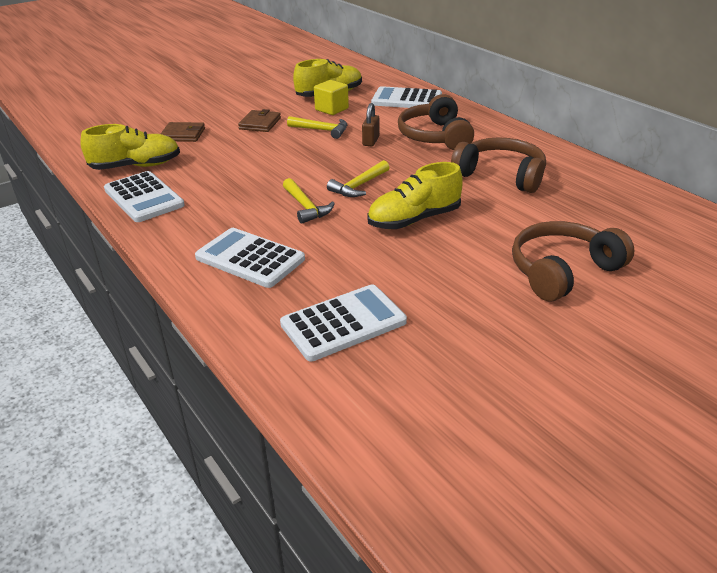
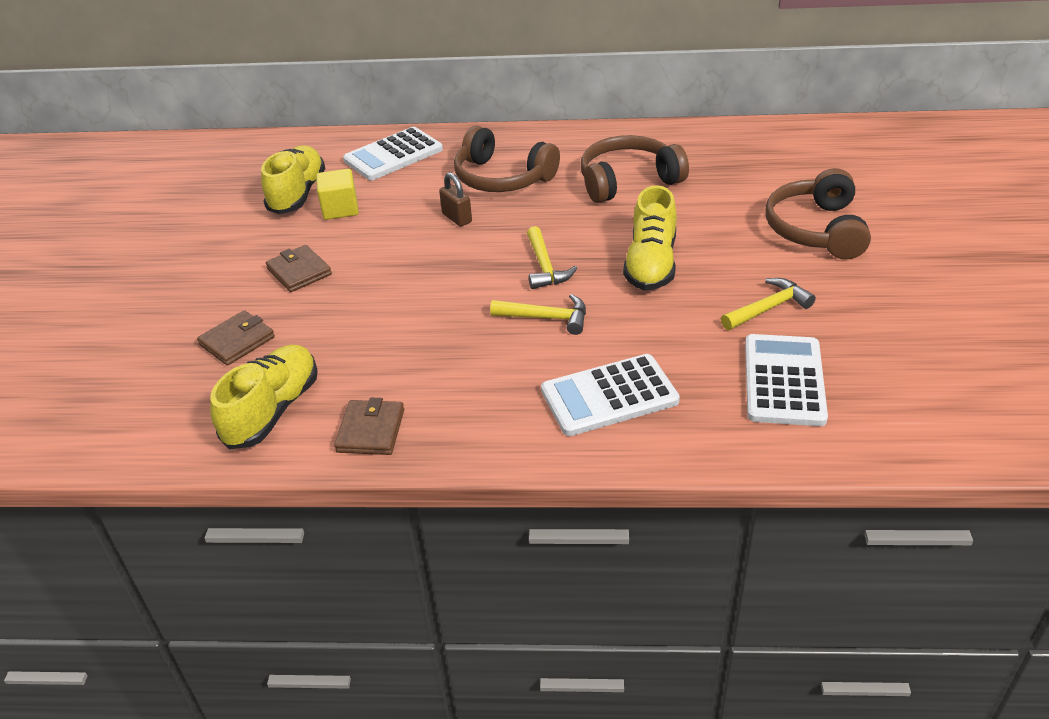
camera: 50 degrees left, 5 degrees up
white calculator [104,171,185,222] -> brown wallet [334,398,404,455]
yellow hammer [287,116,347,139] -> yellow hammer moved to [721,278,816,330]

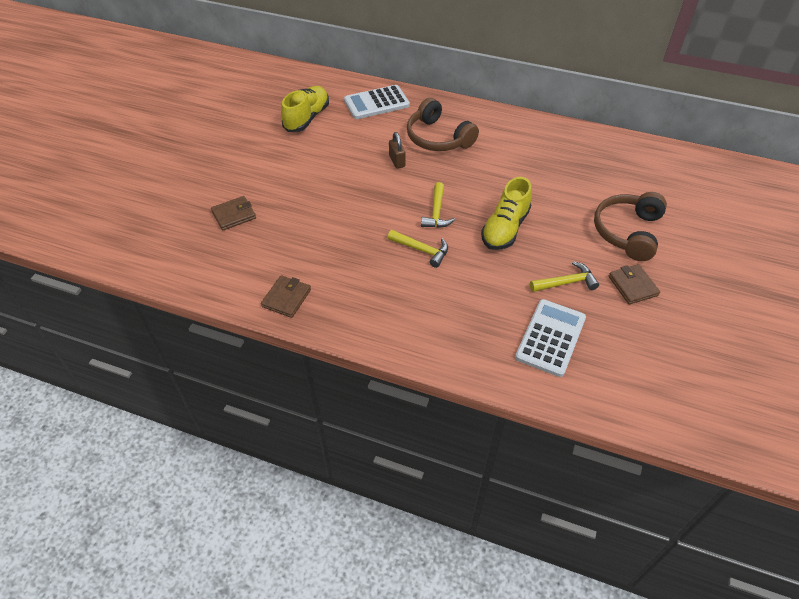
camera: 15 degrees right, 10 degrees up
yellow shoe [210,345,318,449] -> none
brown wallet [266,245,332,292] -> brown wallet moved to [609,264,660,305]
yellow cube [316,169,359,220] -> none
white calculator [541,354,680,436] -> none
brown headphones [581,135,689,203] -> none

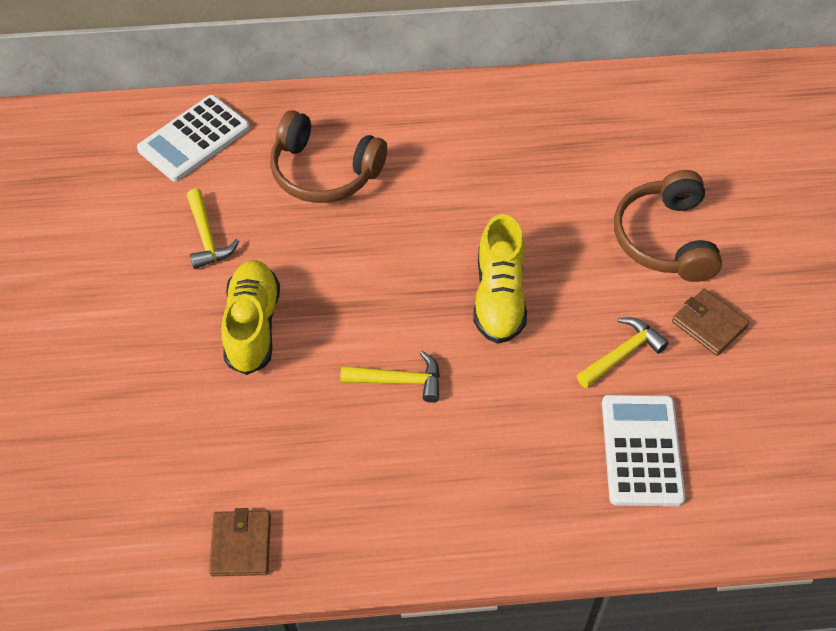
camera: 25 degrees left, 5 degrees up
brown wallet [211,196,256,230] -> none
yellow shoe [281,86,329,132] -> yellow shoe moved to [221,260,280,375]
brown padlock [389,132,406,169] -> none
yellow hammer [421,182,455,228] -> yellow hammer moved to [187,189,239,269]

